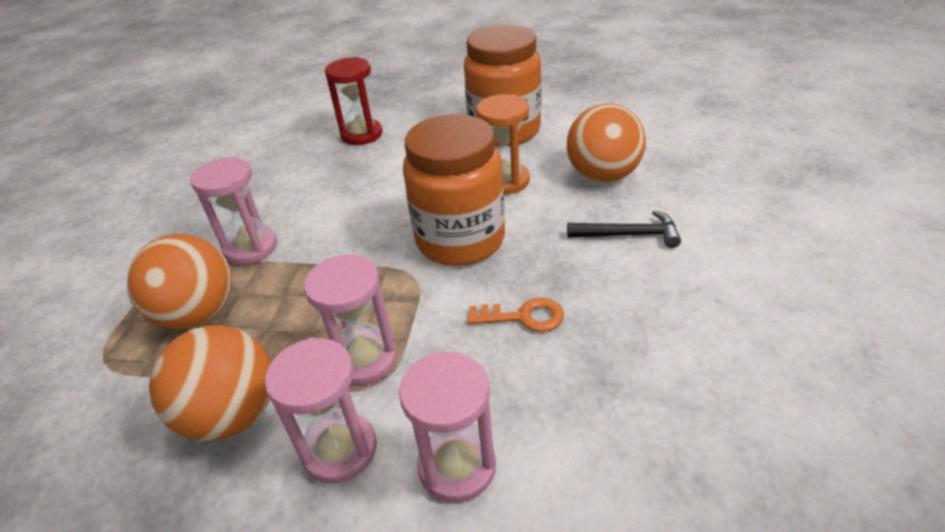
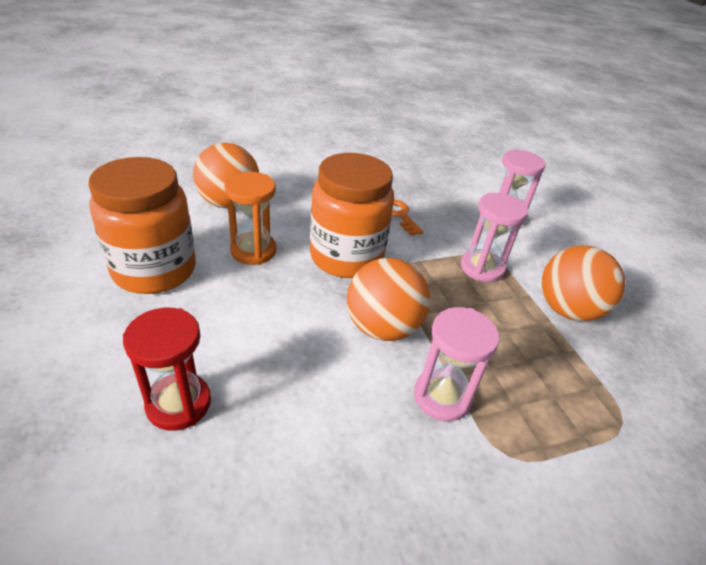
camera: 125 degrees left, 0 degrees up
orange ball [127,234,232,329] -> orange ball moved to [347,258,430,341]
pink hourglass [265,337,377,483] -> none
black hammer [567,210,681,248] -> none

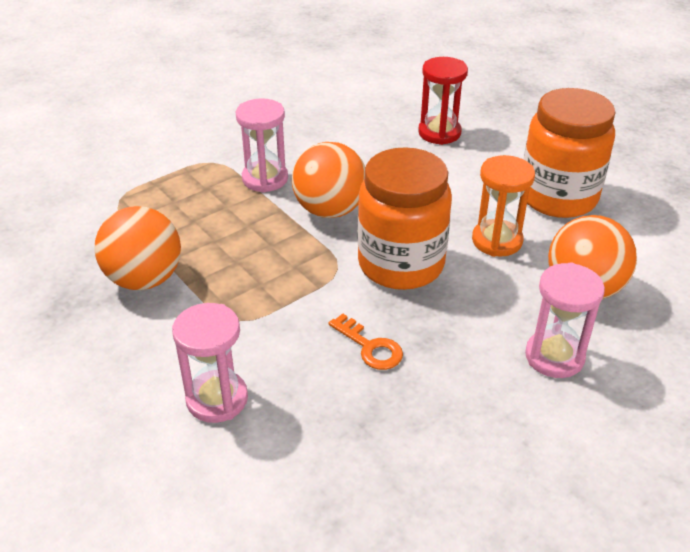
camera: 165 degrees right, 0 degrees up
pink hourglass [461,193,528,282] -> pink hourglass moved to [525,262,605,378]

